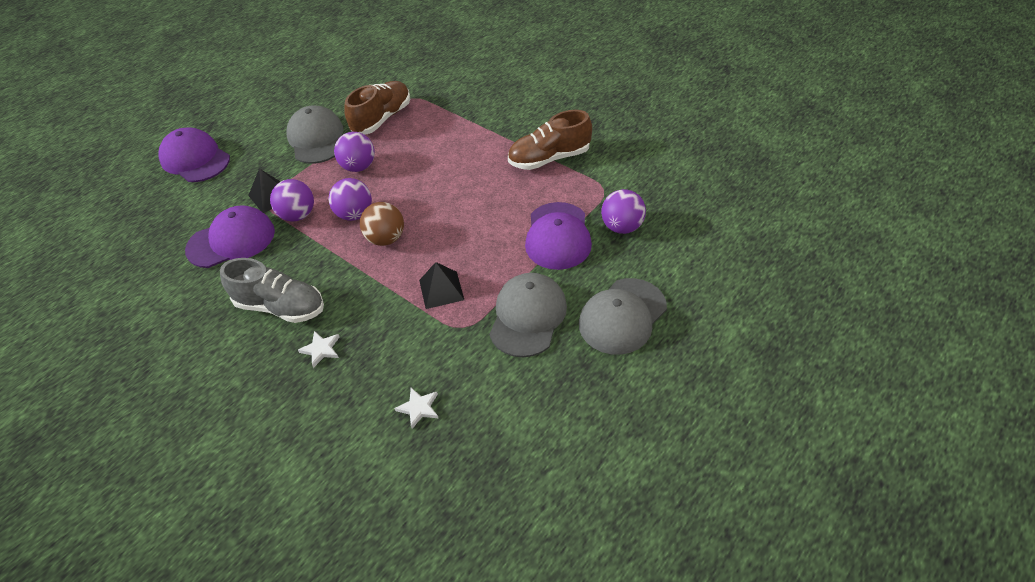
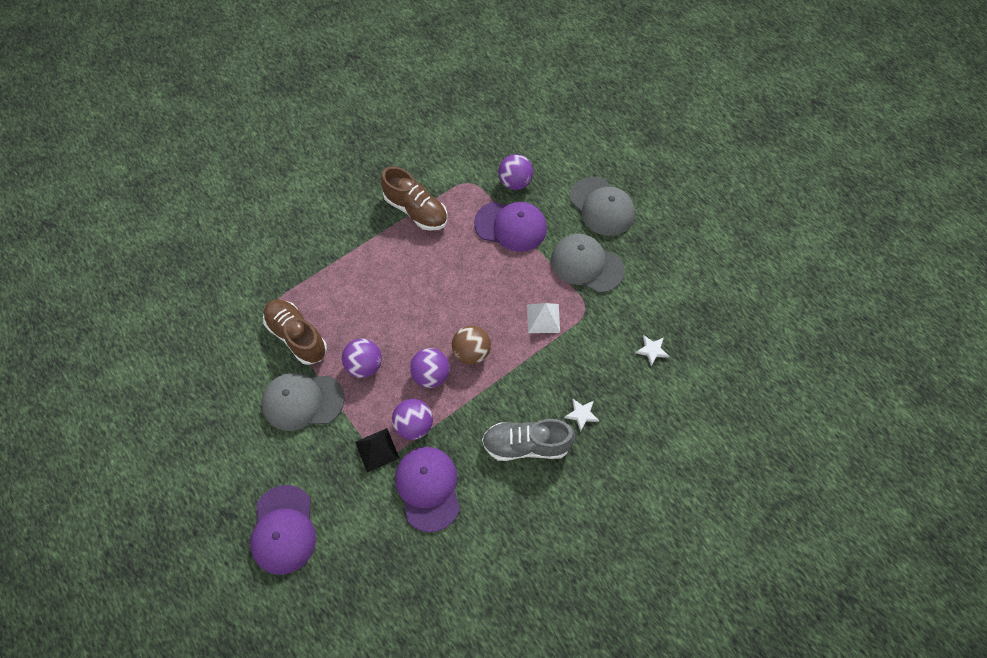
camera: 80 degrees left, 15 degrees up
purple cap [159,128,230,182] -> purple cap turned 60 degrees counterclockwise [250,485,316,575]
grey shoe [220,258,324,323] -> grey shoe turned 120 degrees counterclockwise [482,419,575,461]
black pyramid [419,262,464,309] -> white pyramid [527,303,560,333]
brown shoe [508,110,592,170] -> brown shoe turned 45 degrees counterclockwise [381,166,447,231]

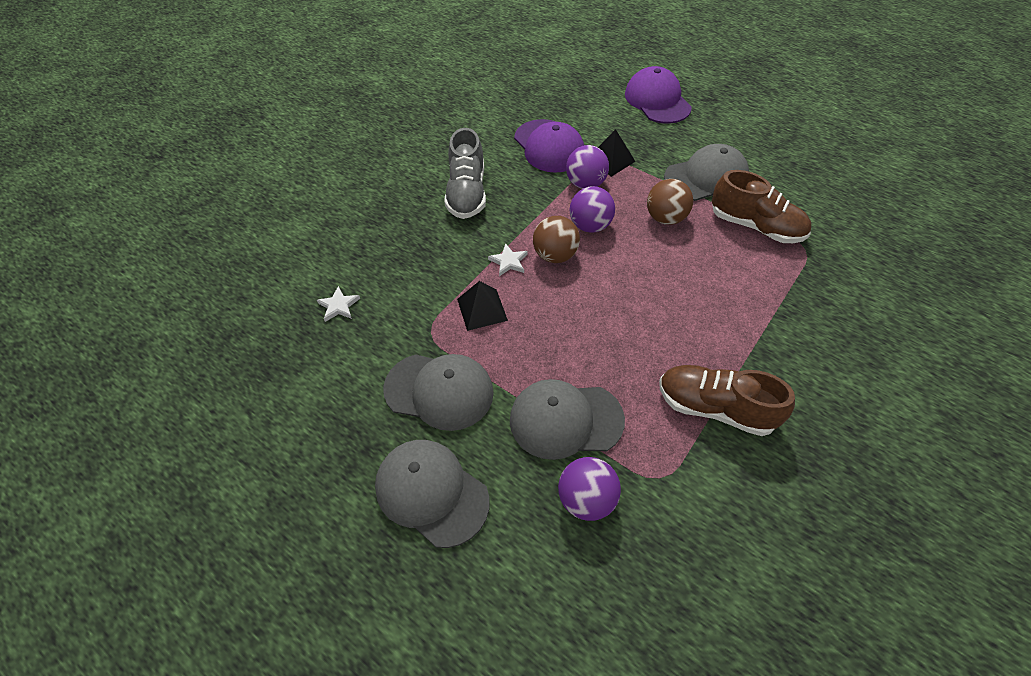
camera: 165 degrees right, 10 degrees down
purple ball [342,339,382,378] -> brown ball [647,179,693,225]
purple cap [474,202,547,252] -> grey cap [510,379,625,460]
grey shoe [482,419,575,461] -> grey shoe turned 105 degrees clockwise [444,128,486,219]
white pyramid [527,303,560,333] -> black pyramid [457,281,508,331]
white star [564,398,599,432] -> white star moved to [488,243,528,276]

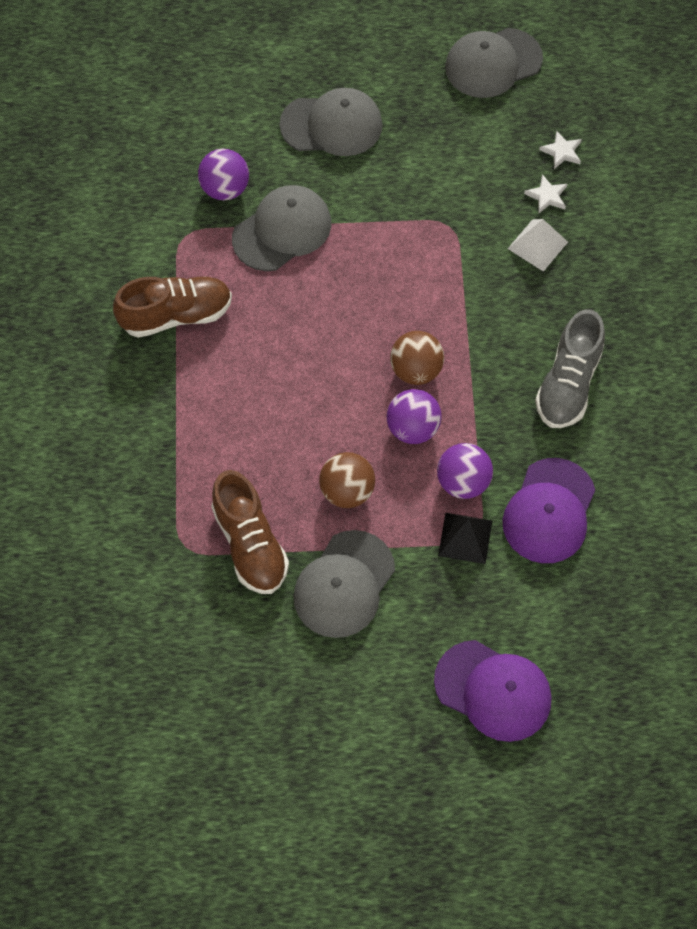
camera: 140 degrees right, 10 degrees up
grey cap [383,354,494,431] -> grey cap moved to [445,28,543,98]
grey shoe [444,128,486,219] -> grey shoe turned 120 degrees counterclockwise [535,309,605,428]
black pyramid [457,281,508,331] -> none
white star [488,243,528,276] -> white star moved to [539,131,582,169]
purple cap [514,119,584,173] -> purple cap turned 90 degrees counterclockwise [502,458,595,563]
brown shoe [712,170,811,243] -> brown shoe turned 105 degrees counterclockwise [211,470,289,594]
none -> white pyramid [508,219,568,272]

